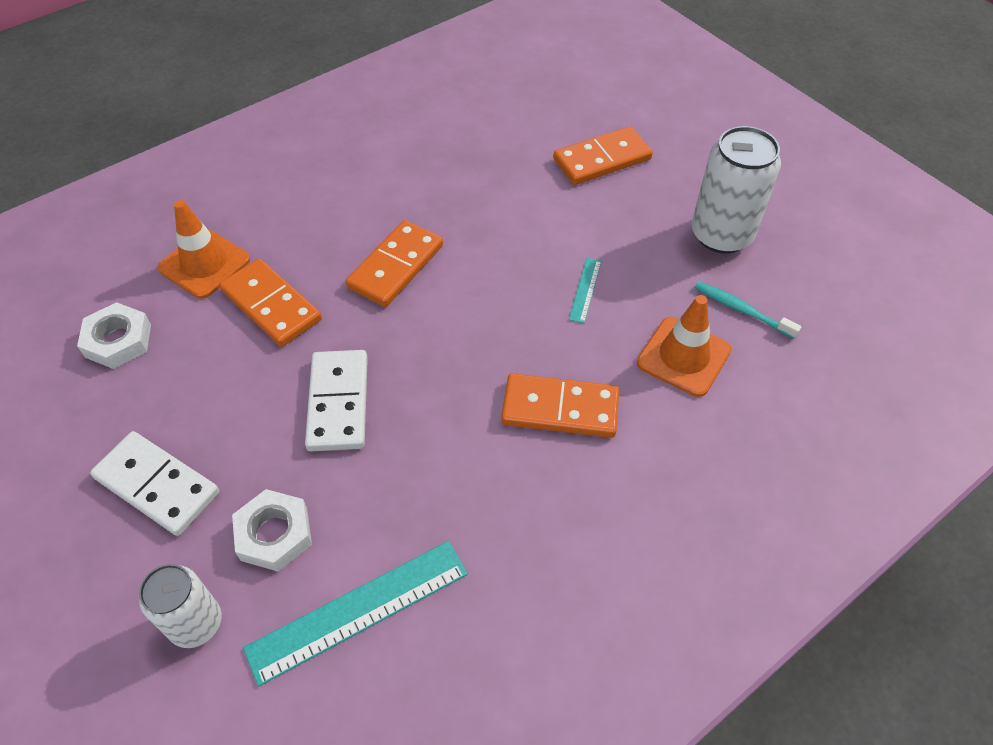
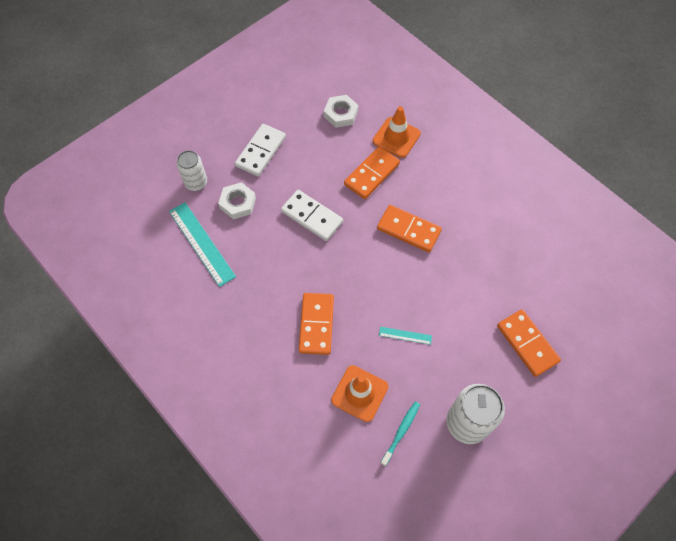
camera: 85 degrees right, 10 degrees up
white domino [305,350,368,451] -> white domino turned 45 degrees clockwise [281,190,343,241]

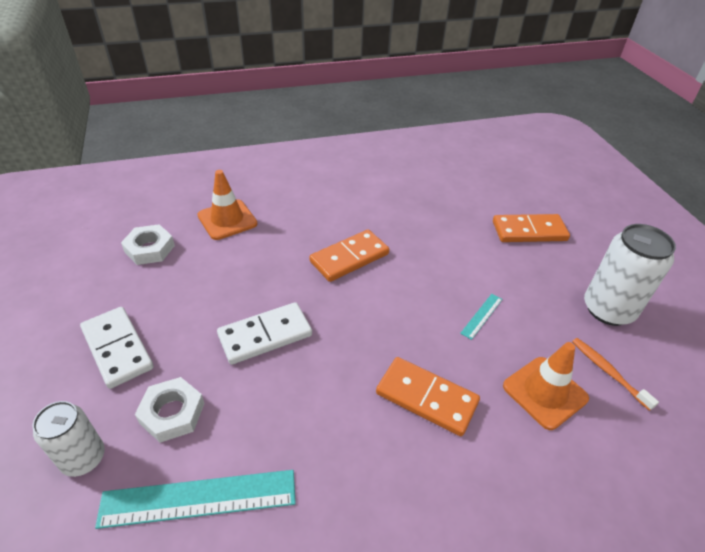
camera: 65 degrees left, 20 degrees down
orange domino [344,146,400,199] -> none
turquoise toothbrush [381,401,420,466] -> orange toothbrush [572,338,659,411]

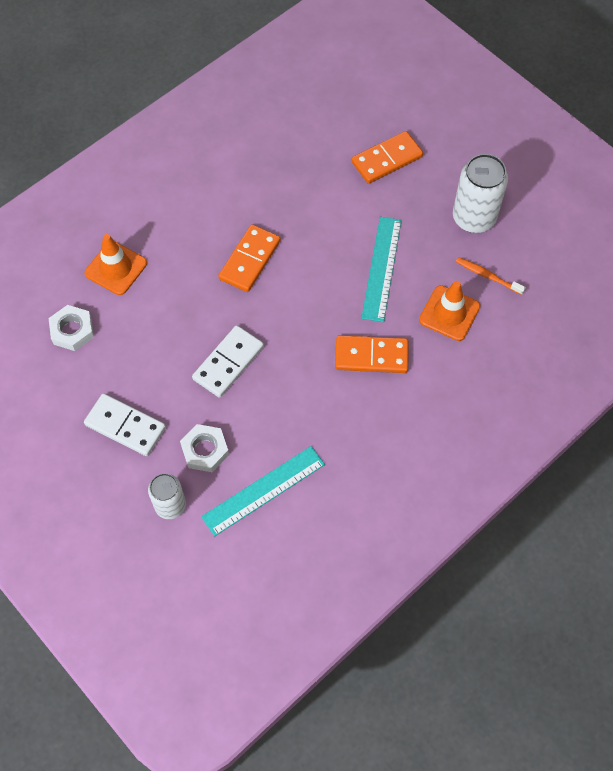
camera: 25 degrees left, 20 degrees up
turquoise ruler [460,294,503,340] -> turquoise ruler [361,217,402,322], size x2.08

